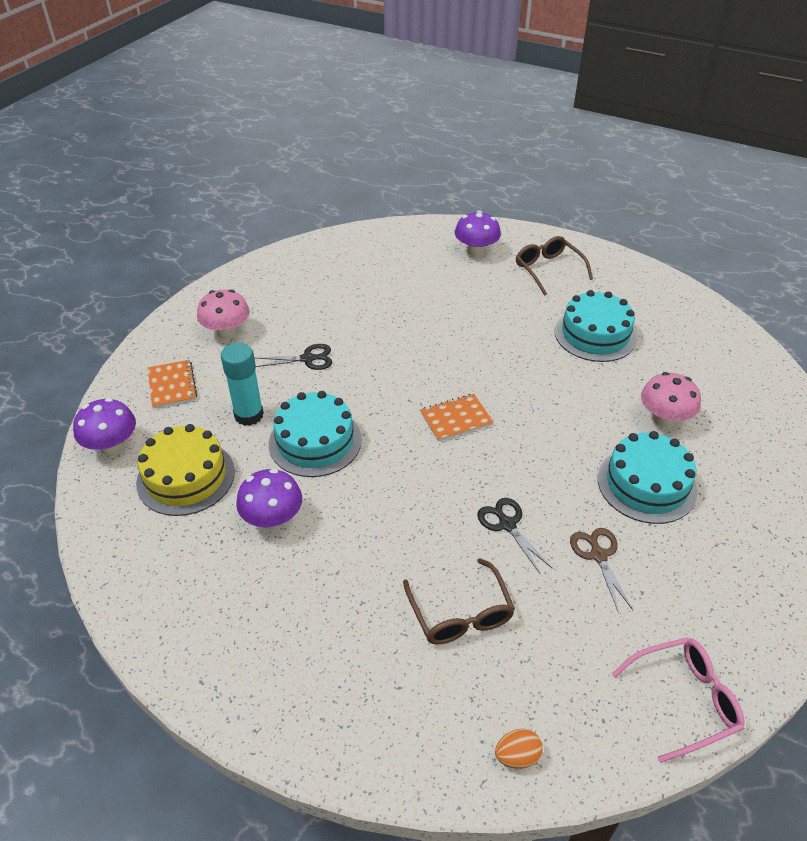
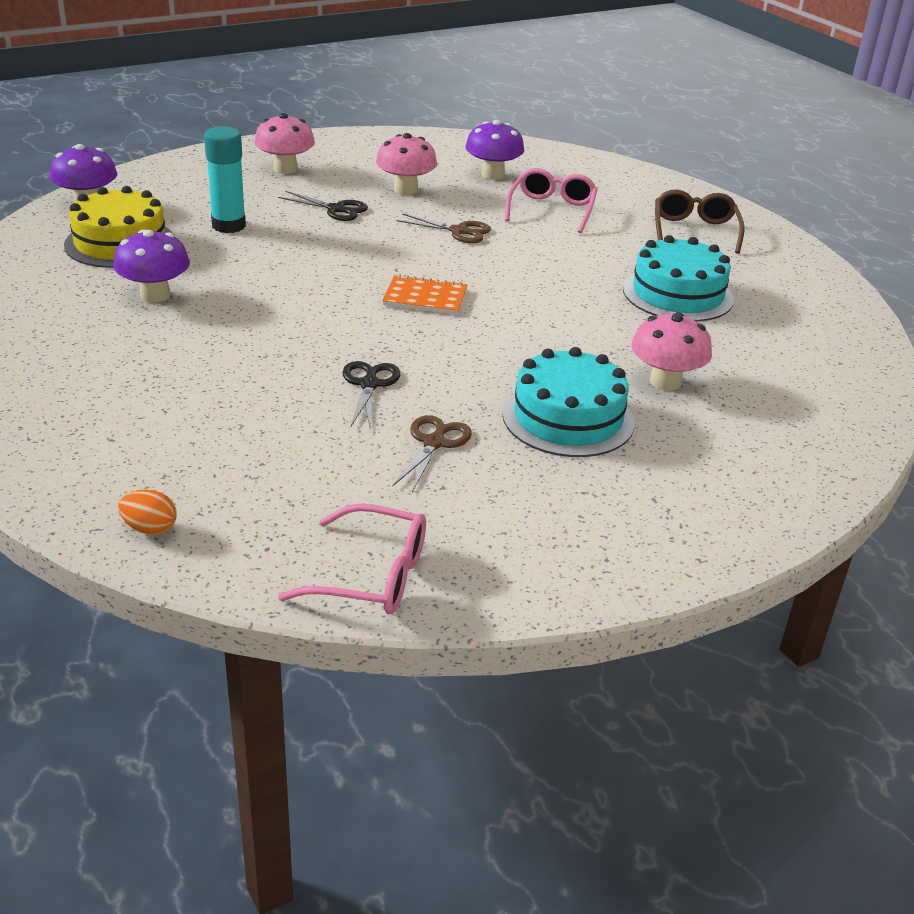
camera: 30 degrees right, 10 degrees down
orange notebook [148,360,197,408] -> none
turquoise cake [269,391,362,477] -> none
brown glasses [403,558,515,645] -> none
purple mushroom [455,211,501,257] -> purple mushroom moved to [465,120,524,180]
none -> pink mushroom [376,133,437,195]
none -> brown scissors [397,213,491,243]
none -> pink glasses [505,168,598,233]

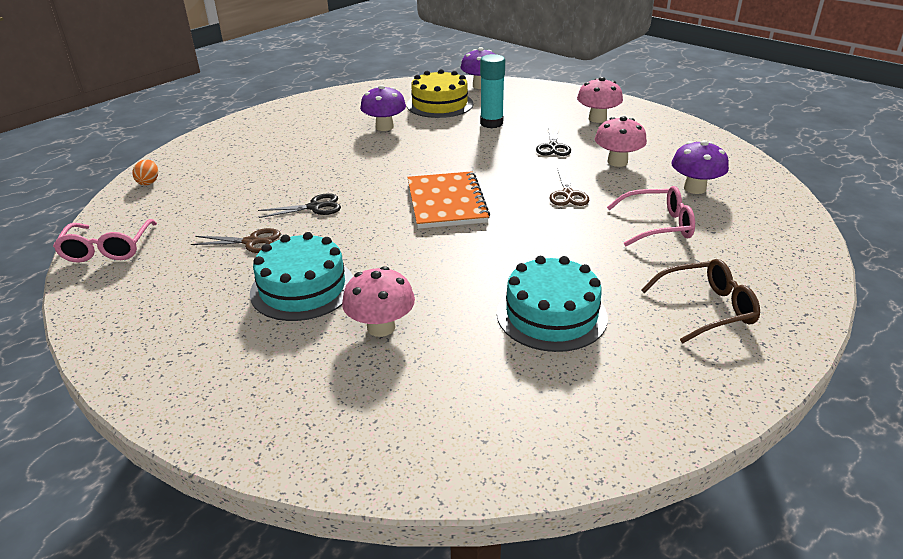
camera: 75 degrees right, 0 degrees up
orange notebook [382,275,467,315] -> orange notebook [407,171,490,229], size x1.63

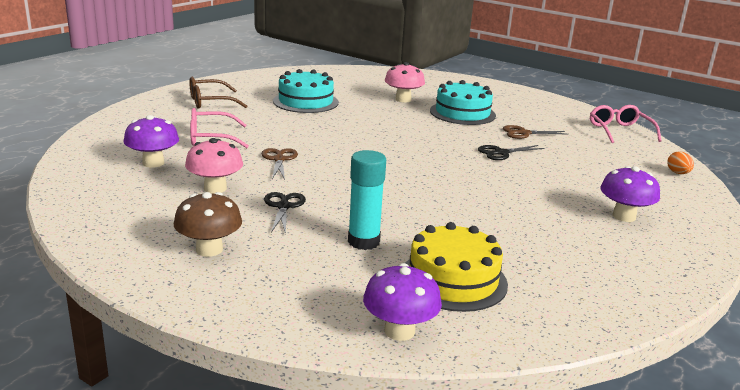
camera: 170 degrees right, 10 degrees down
purple mushroom [360,85,406,131] -> purple mushroom moved to [600,166,660,222]
orange notebook [407,171,490,229] -> none
pink mushroom [577,77,623,123] -> brown mushroom [174,192,242,257]

